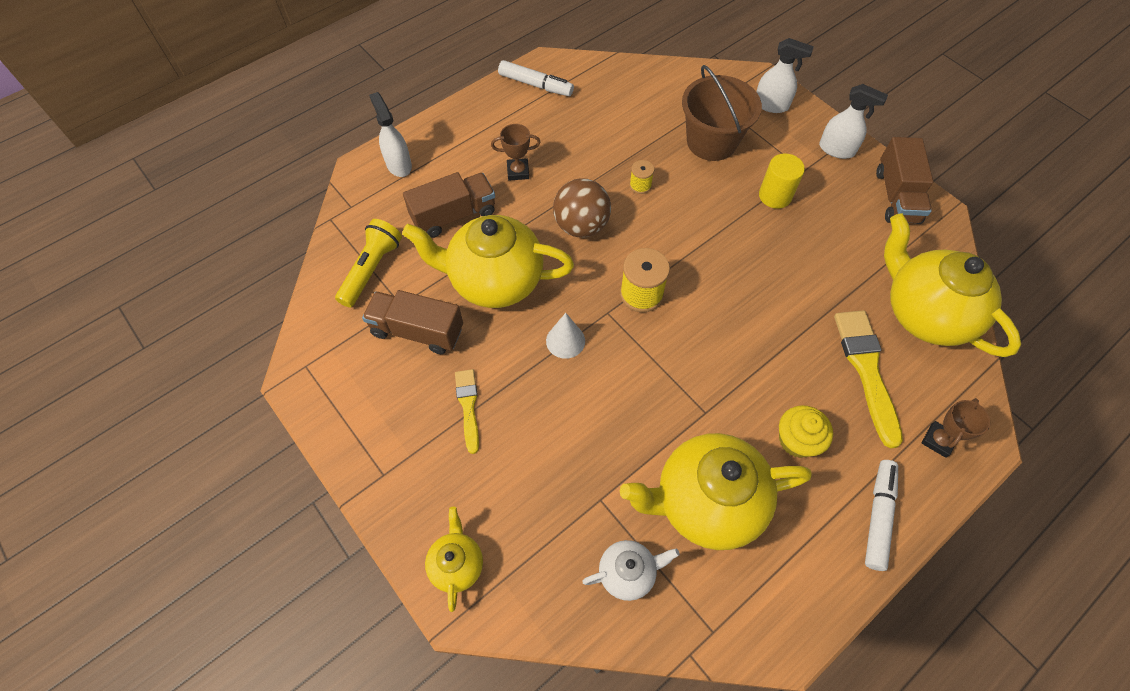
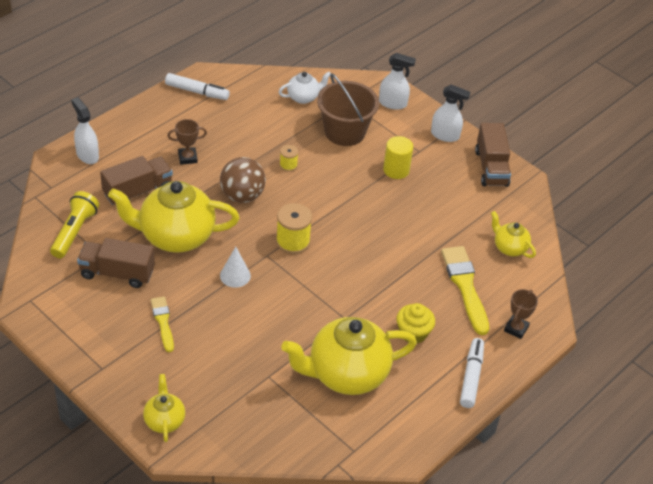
camera: 10 degrees left, 15 degrees down
white teapot [582,540,680,601] -> white teapot moved to [279,72,331,104]
yellow teapot [884,213,1021,357] -> yellow teapot [491,211,536,258], size x0.49

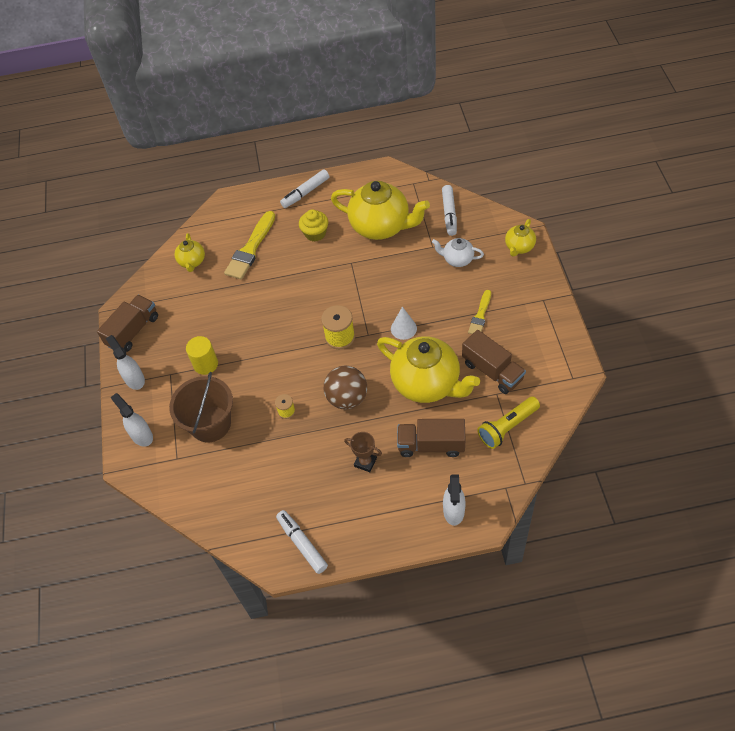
camera: 135 degrees left, 10 degrees up
white teapot [279,72,331,104] -> white teapot moved to [432,238,484,267]
brown trophy [504,289,538,339] -> none
none -> white marker [442,185,457,236]

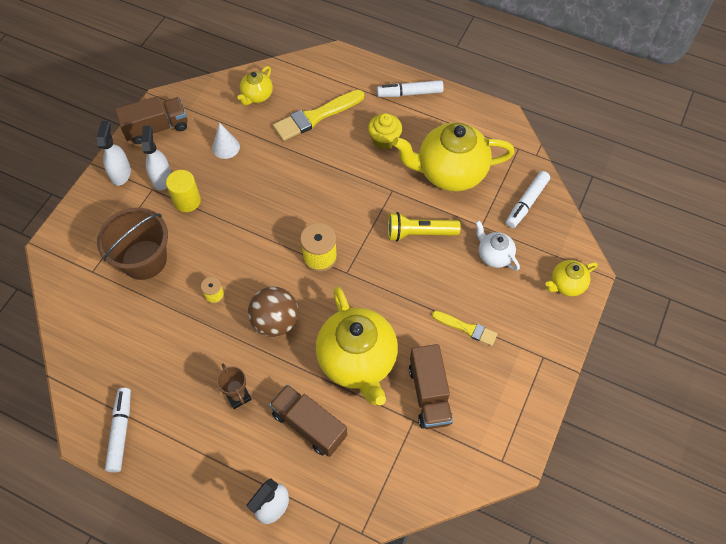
camera: 30 degrees right, 5 degrees up
white spray bottle [110,393,153,447] -> white spray bottle moved to [141,126,171,190]
yellow teapot [331,181,430,240] -> yellow teapot turned 120 degrees clockwise [392,123,515,191]
white cone [391,307,417,340] -> white cone moved to [212,122,240,159]
yellow brush [468,290,491,334] -> yellow brush turned 120 degrees counterclockwise [432,311,498,346]
yellow flashlight [477,397,540,449] -> yellow flashlight moved to [388,212,461,242]

